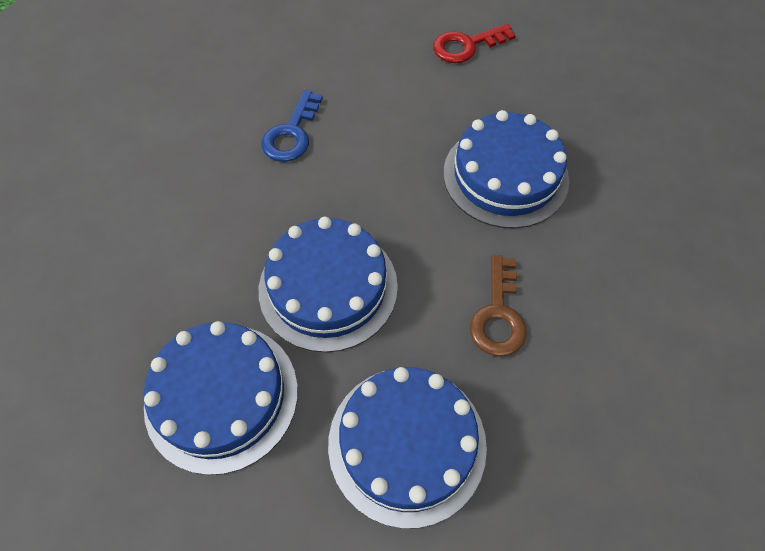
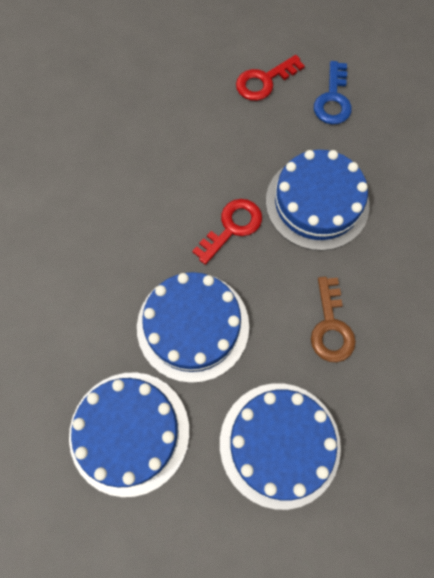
camera: 10 degrees left, 10 degrees up
blue key [262,90,323,162] -> blue key moved to [314,61,352,124]
none -> red key [192,199,262,265]

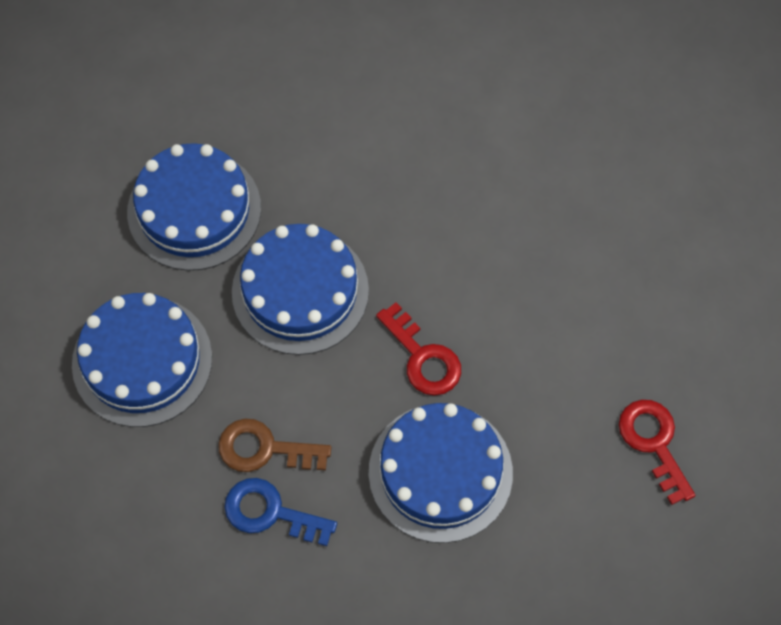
camera: 100 degrees right, 5 degrees down
blue key [314,61,352,124] -> blue key moved to [224,478,337,546]

